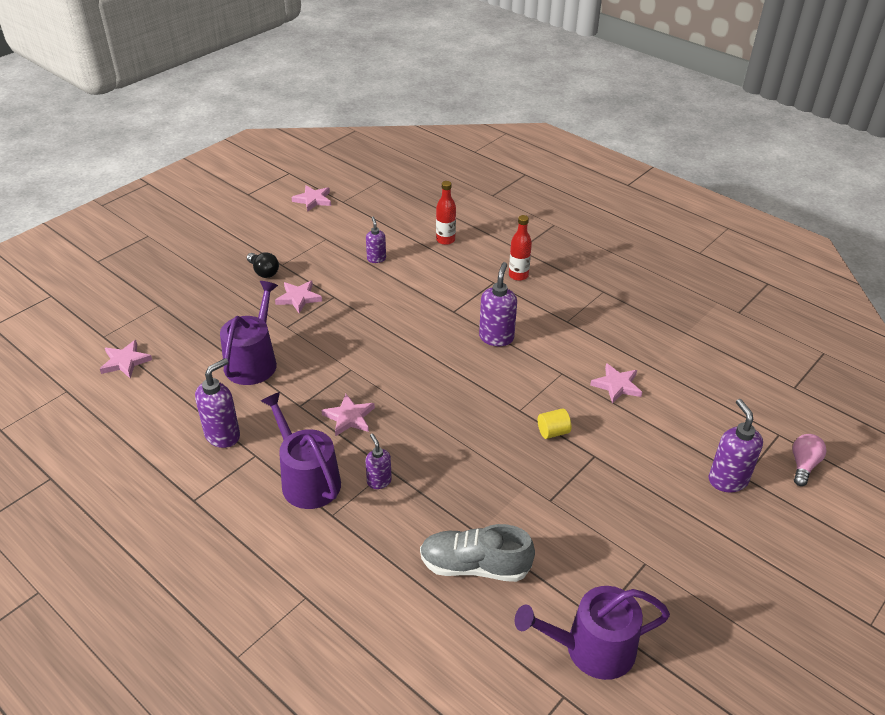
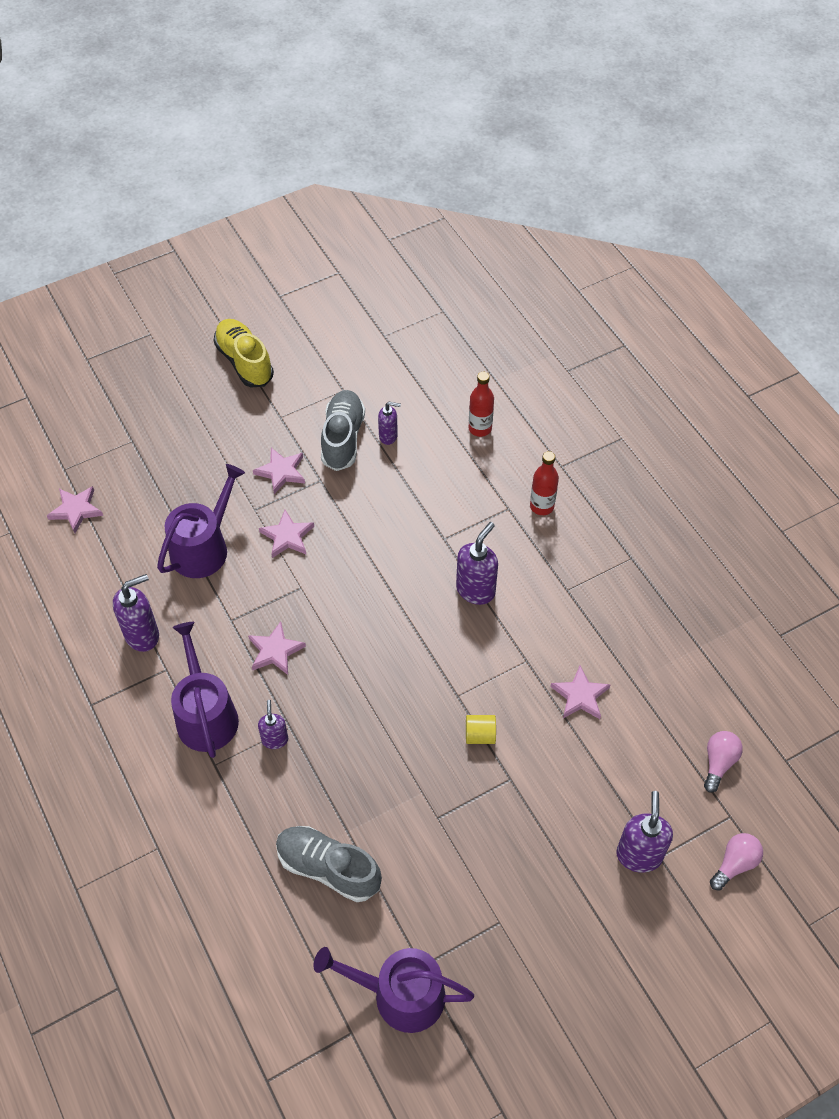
camera: 20 degrees right, 15 degrees up
black light bulb [247,252,279,278] -> none
pink star [291,185,331,212] -> pink star moved to [259,510,314,558]
purple soap dispenser [366,216,386,263] -> purple soap dispenser turned 90 degrees clockwise [378,402,401,445]
none -> yellow shoe [214,319,274,387]
none -> grey shoe [321,390,365,471]
none -> pink light bulb [704,731,743,793]

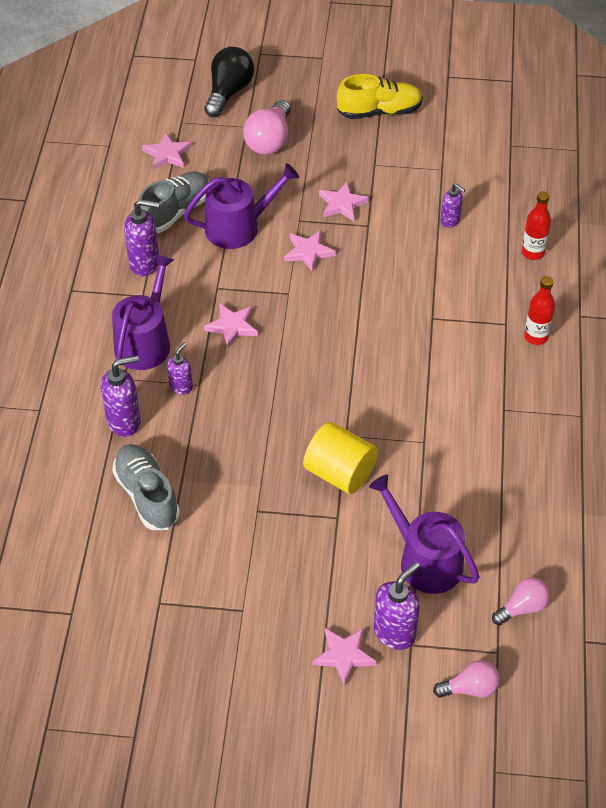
camera: 35 degrees right, 5 degrees down
yellow shoe [214,319,274,387] -> yellow shoe turned 75 degrees clockwise [337,74,423,119]
purple watering can [314,947,474,1033] -> purple watering can moved to [369,474,479,594]
grey shoe [321,390,365,471] -> grey shoe moved to [139,172,209,233]
purple soap dispenser [456,522,498,605] -> purple soap dispenser moved to [101,355,141,437]
yellow cylinder [466,715,496,744] -> yellow cylinder [303,422,378,494], size x1.95
pink star [550,666,611,719] -> pink star moved to [312,628,377,686]
none -> black light bulb [204,47,254,117]
none -> pink light bulb [243,100,291,155]

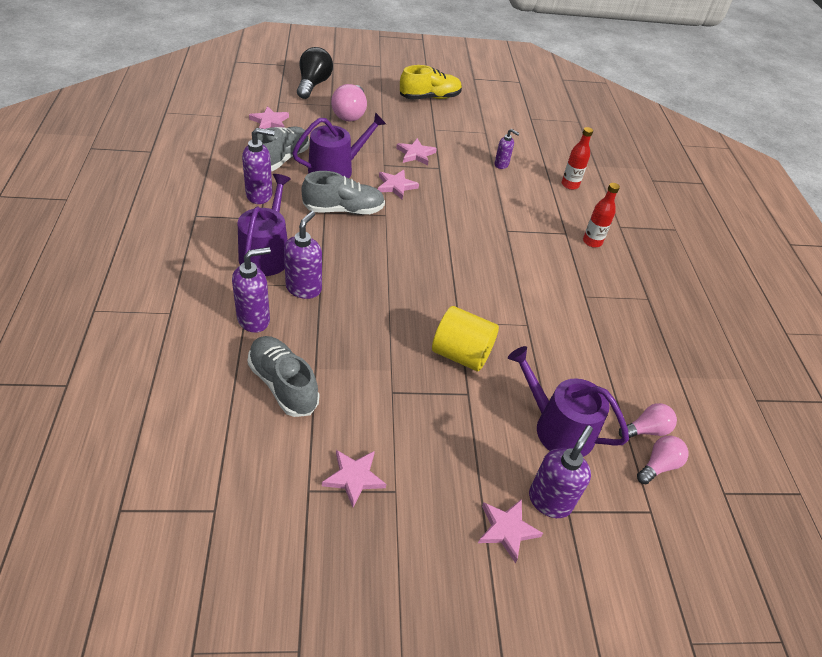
camera: 15 degrees left, 5 degrees down
purple soap dispenser [167,342,193,395] -> purple soap dispenser [284,211,322,299], size x1.65
pink star [204,303,258,348] -> pink star moved to [322,450,386,508]
pink light bulb [433,660,500,698] -> pink light bulb moved to [619,403,677,438]
none -> grey shoe [301,171,385,214]

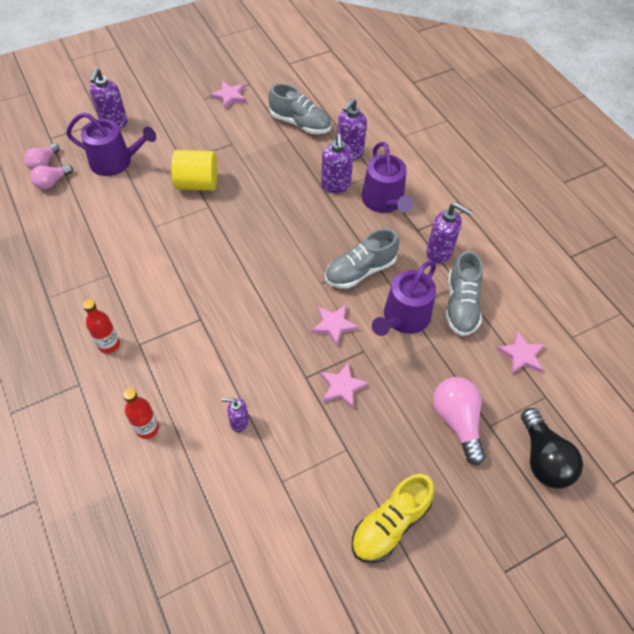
camera: 160 degrees right, 10 degrees up
purple soap dispenser [242,128,275,204] -> purple soap dispenser turned 120 degrees counterclockwise [426,202,472,264]
pink star [478,499,543,563] -> none

